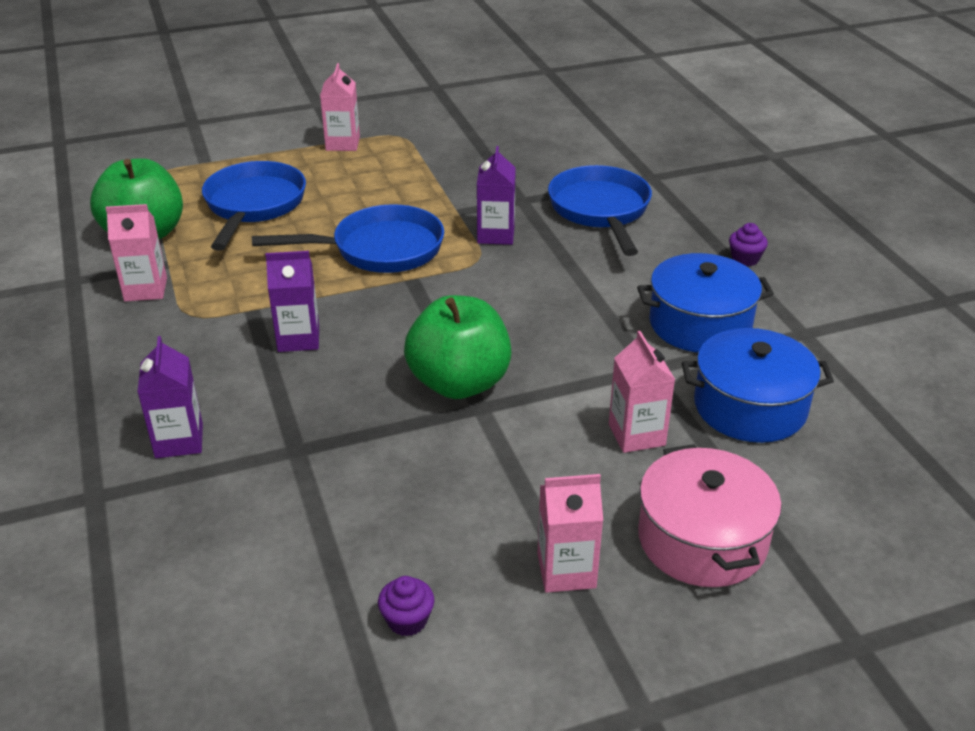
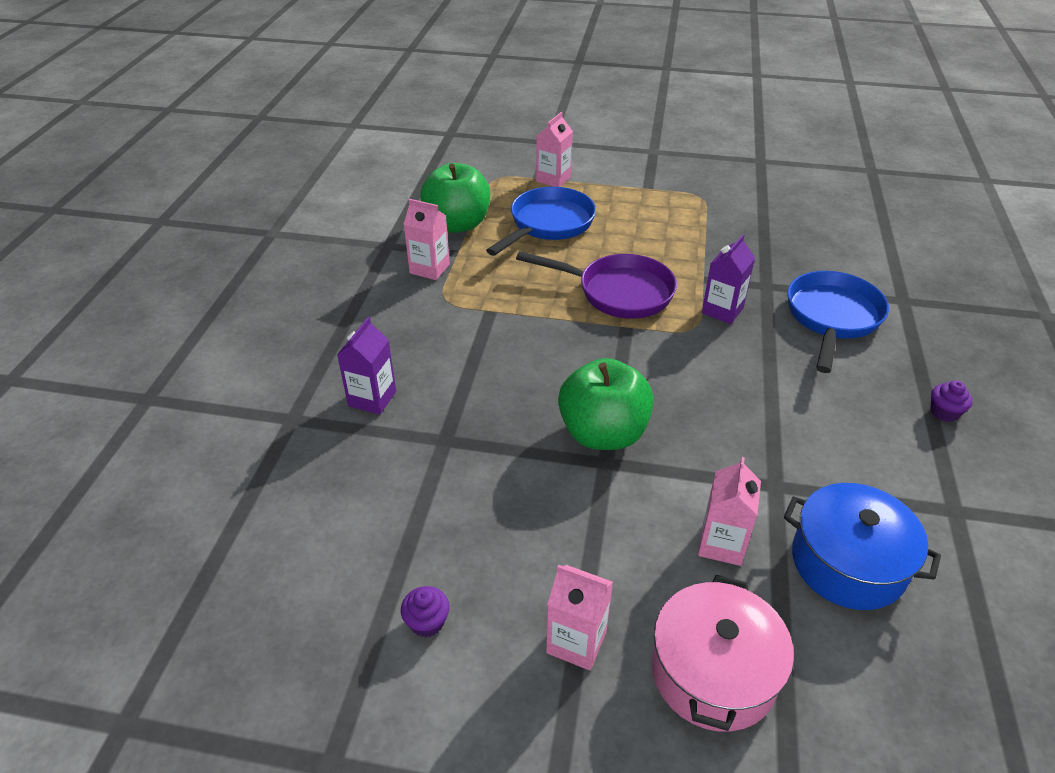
camera: 30 degrees right, 5 degrees up
blue pan [252,204,444,273] -> purple pan [516,251,677,319]
purple carton [265,251,319,352] -> none
pink carton [320,63,360,151] -> pink carton moved to [536,112,573,187]
blue pot [637,253,774,353] -> none

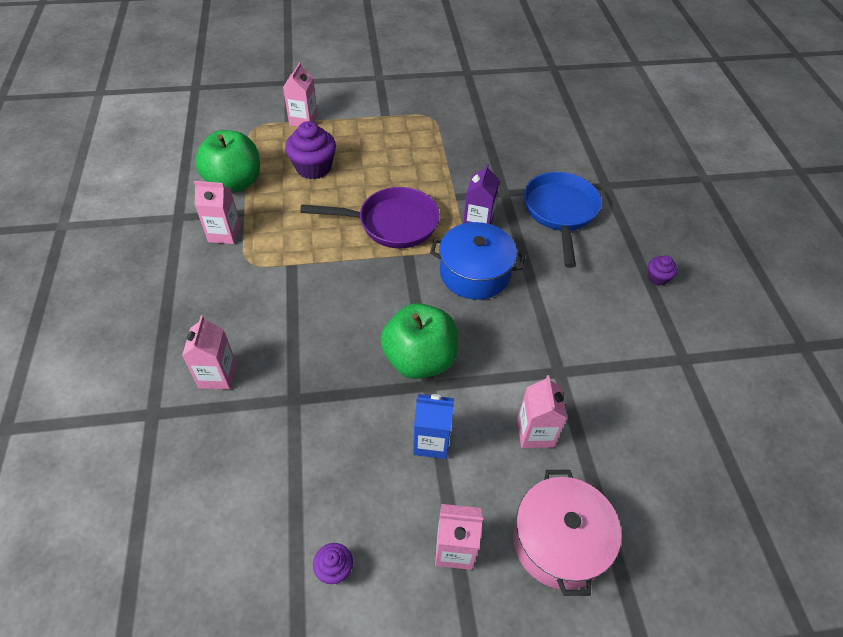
camera: 20 degrees left, 10 degrees up
purple carton [337,317,396,415] -> pink carton [182,316,237,390]
blue pan [486,187,596,256] -> purple cupcake [285,121,336,179]
blue pot [784,483,941,610] -> blue pot moved to [430,222,525,300]
none -> blue carton [413,394,454,459]

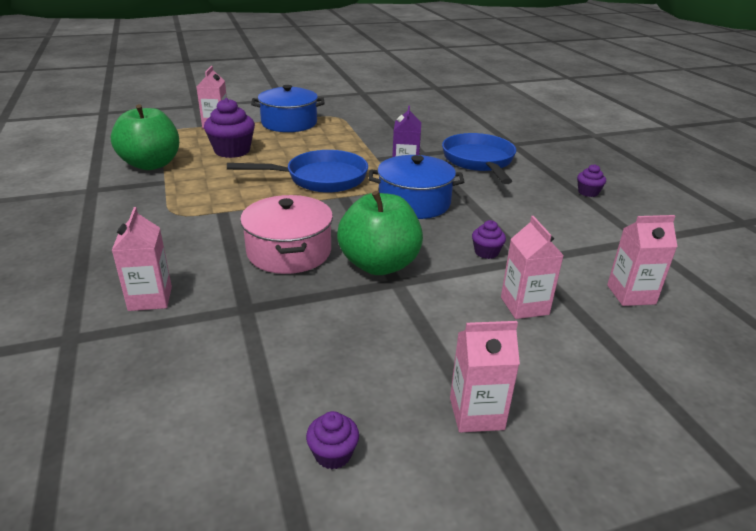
camera: 10 degrees left, 20 degrees down
pink carton [194,181,241,244] -> pink carton moved to [607,215,678,306]
purple pan [300,187,440,248] -> blue pan [227,150,368,193]
blue carton [413,394,454,459] -> none
pink pot [513,470,621,596] -> pink pot moved to [240,195,333,274]
none -> blue pot [251,85,325,132]
none -> purple cupcake [472,220,506,259]

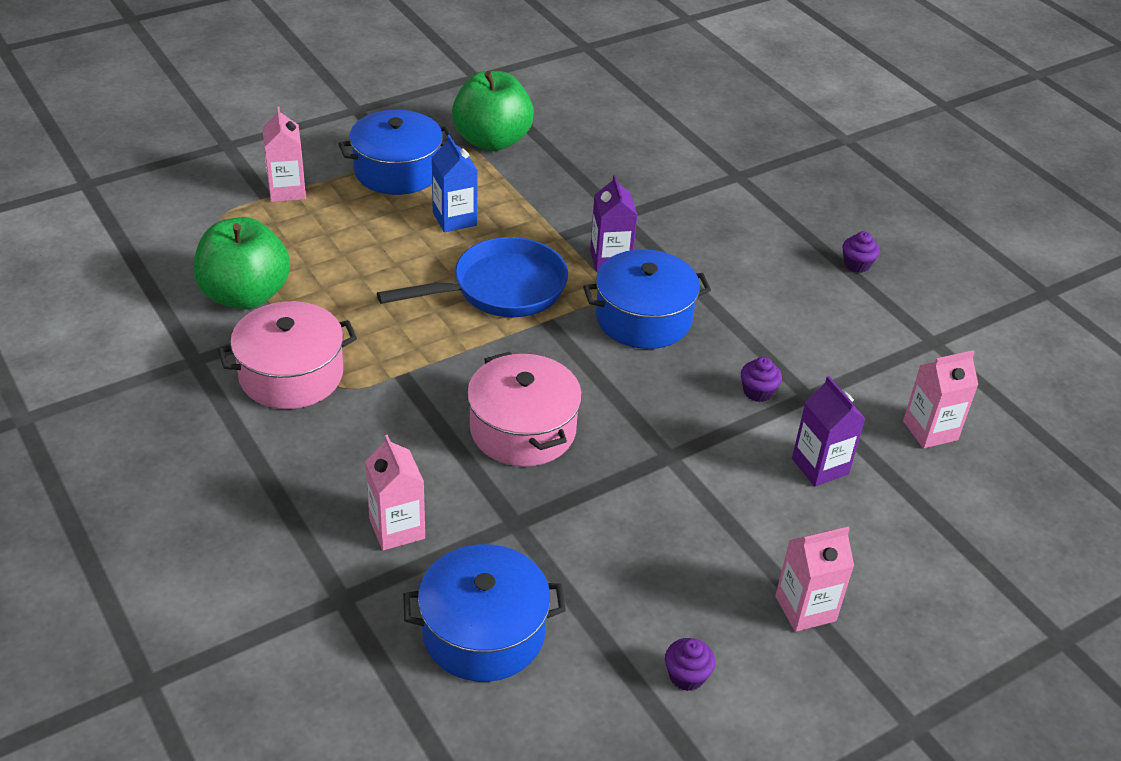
camera: 15 degrees left, 10 degrees up
purple cupcake [204,98,255,158] -> none
green apple [337,191,423,275] -> green apple moved to [452,71,534,151]
blue pan [442,133,516,184] -> none
pink carton [501,216,564,319] -> purple carton [792,376,866,486]
none -> pink pot [218,301,357,409]
none -> blue pot [403,544,566,682]
none -> blue carton [432,135,478,232]

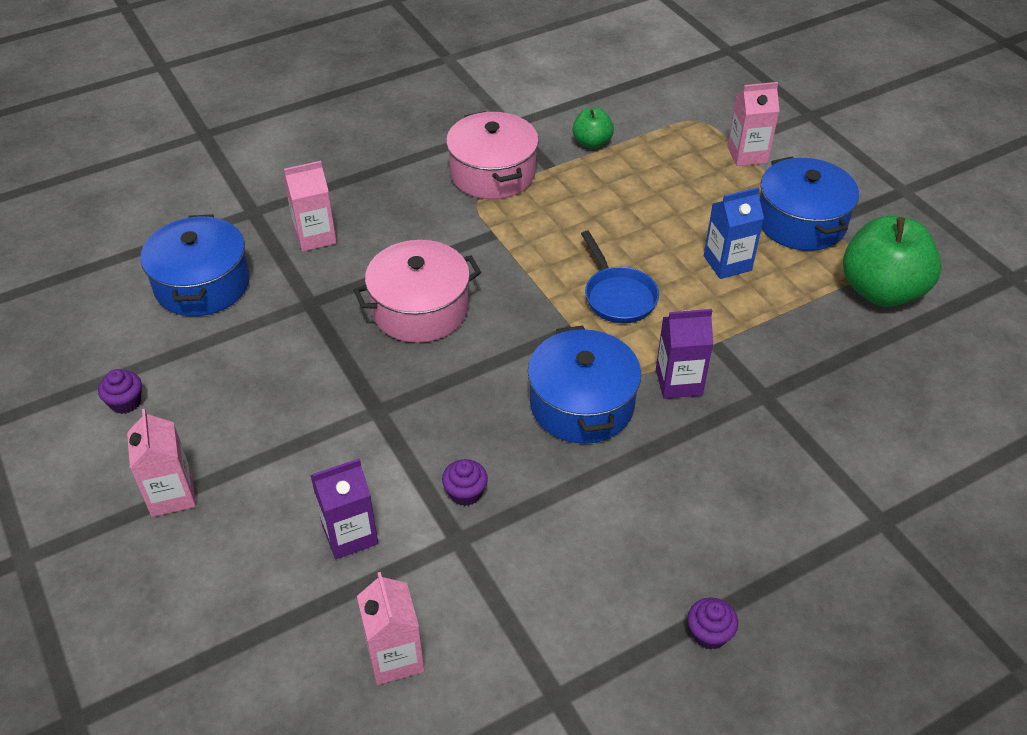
camera: 95 degrees right, 5 degrees up
green apple [193,217,290,310] -> green apple [573,108,614,148], size x0.51
blue pan [377,237,568,317] -> blue pan [581,231,659,323], size x0.65

